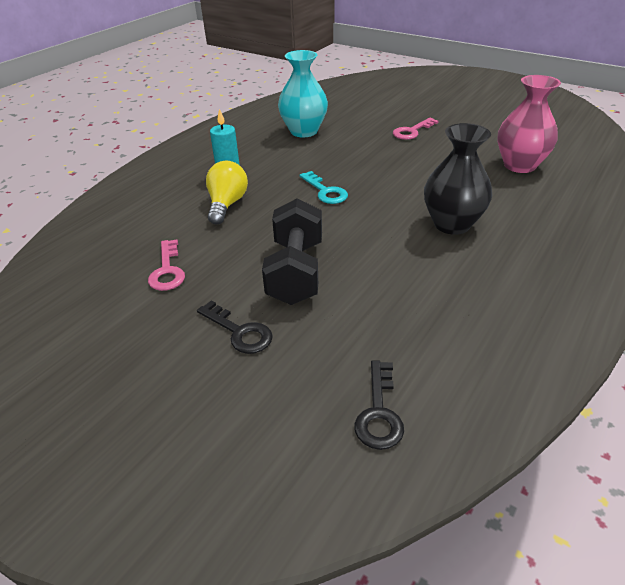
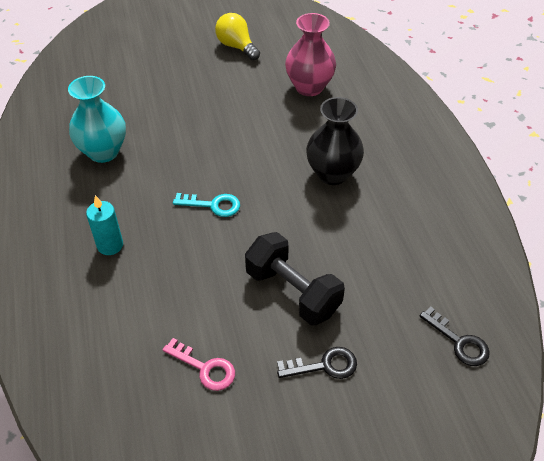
camera: 50 degrees left, 10 degrees up
yellow light bulb [206,161,248,224] -> yellow light bulb moved to [215,13,260,60]
pink key [393,118,439,140] -> none

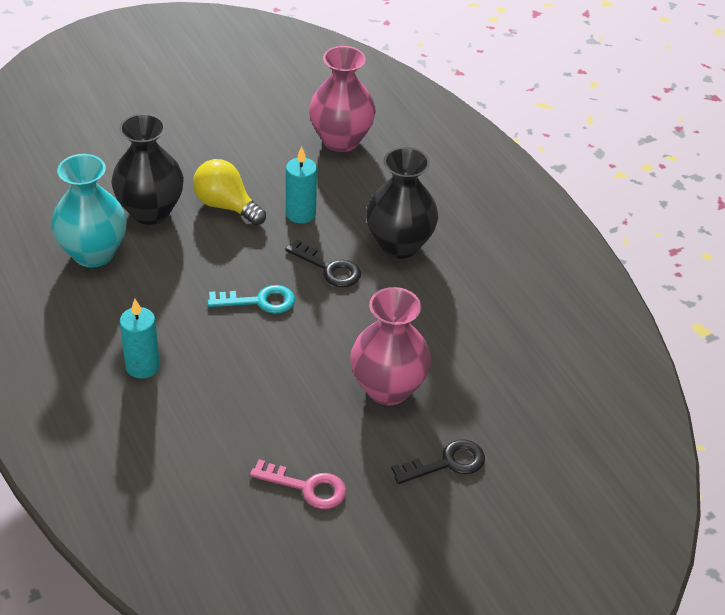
camera: 15 degrees left, 5 degrees down
yellow light bulb [215,13,260,60] -> yellow light bulb moved to [193,159,266,226]
black dumbbell [245,232,345,325] -> pink vase [350,287,431,405]
black key [419,306,490,366] -> black key moved to [285,240,361,287]
none -> black vase [111,113,184,225]
none -> turquoise candle [286,146,317,224]

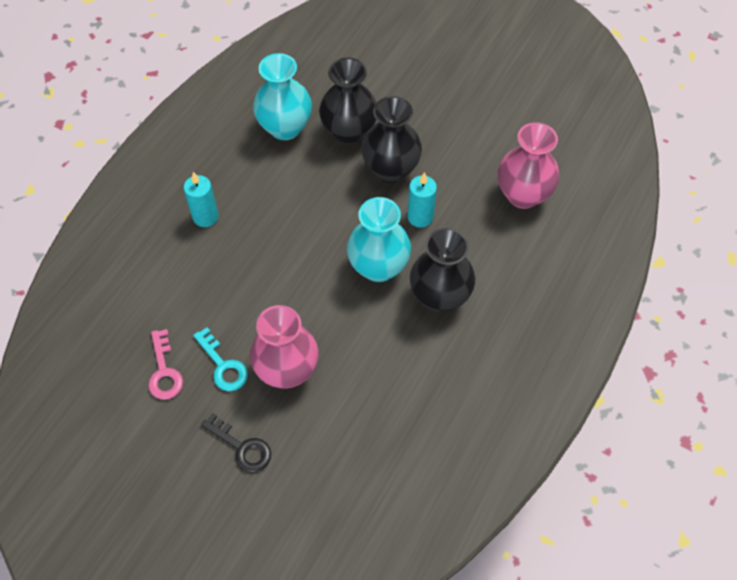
camera: 60 degrees right, 15 degrees up
yellow light bulb [193,159,266,226] -> black vase [361,96,422,183]
turquoise key [207,285,295,314] -> turquoise key moved to [193,327,248,391]
black key [285,240,361,287] -> turquoise vase [347,197,411,282]

